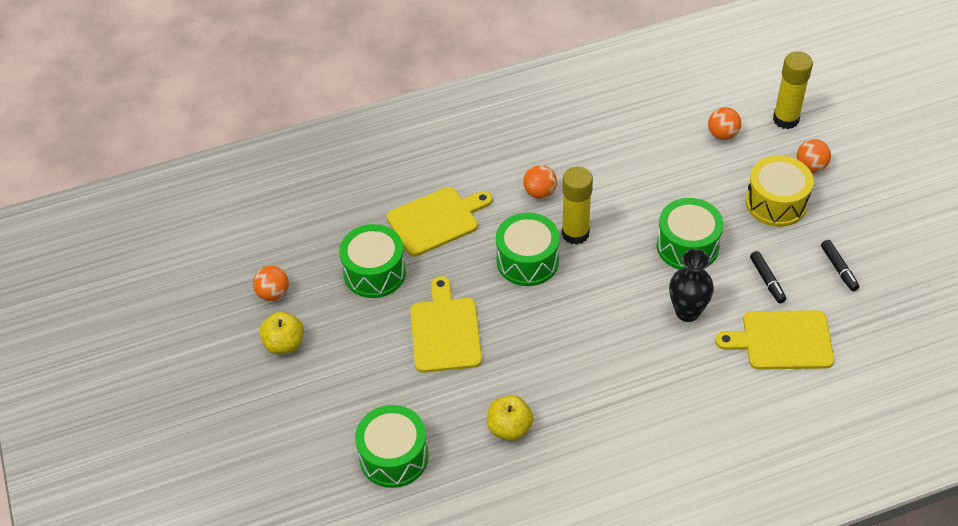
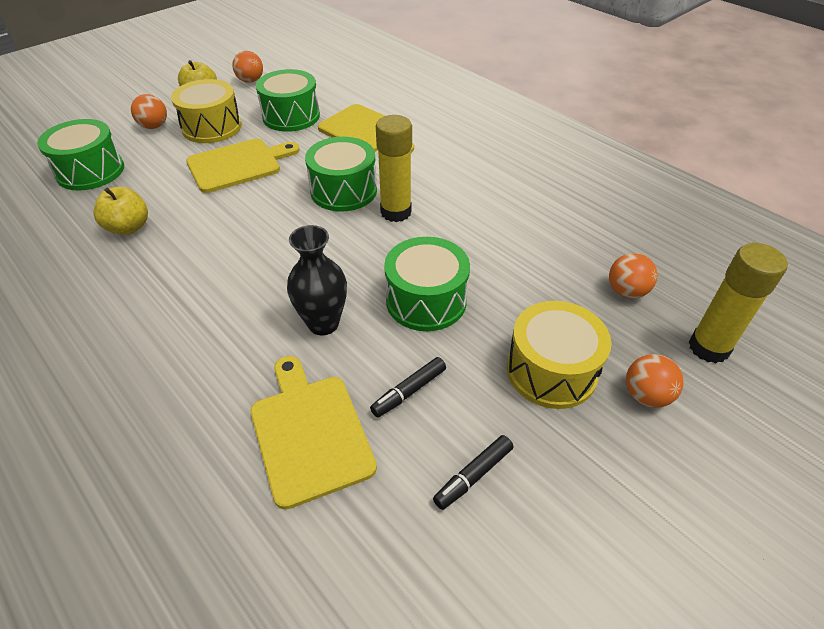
camera: 65 degrees right, 5 degrees down
orange ball [523,165,557,199] -> orange ball moved to [131,94,167,129]
none -> yellow drum [171,79,242,143]

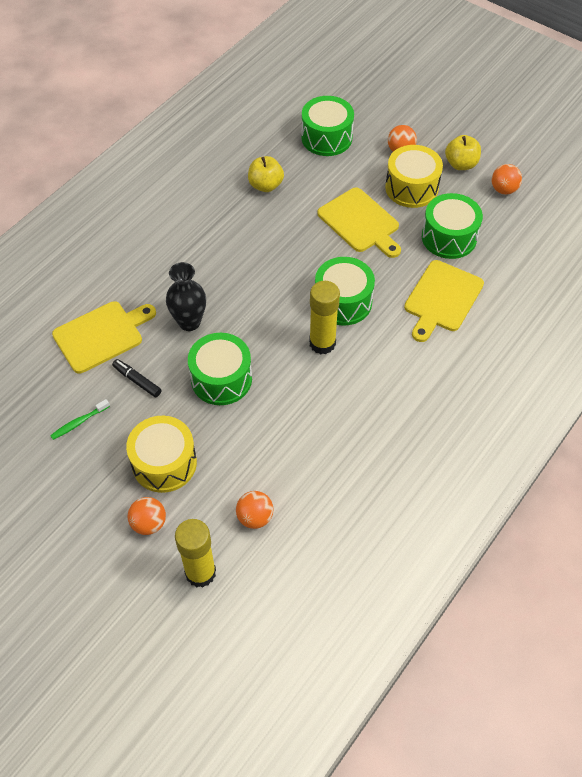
camera: 80 degrees right, 10 degrees up
black marker [433,435,513,510] -> green toothbrush [50,399,110,440]

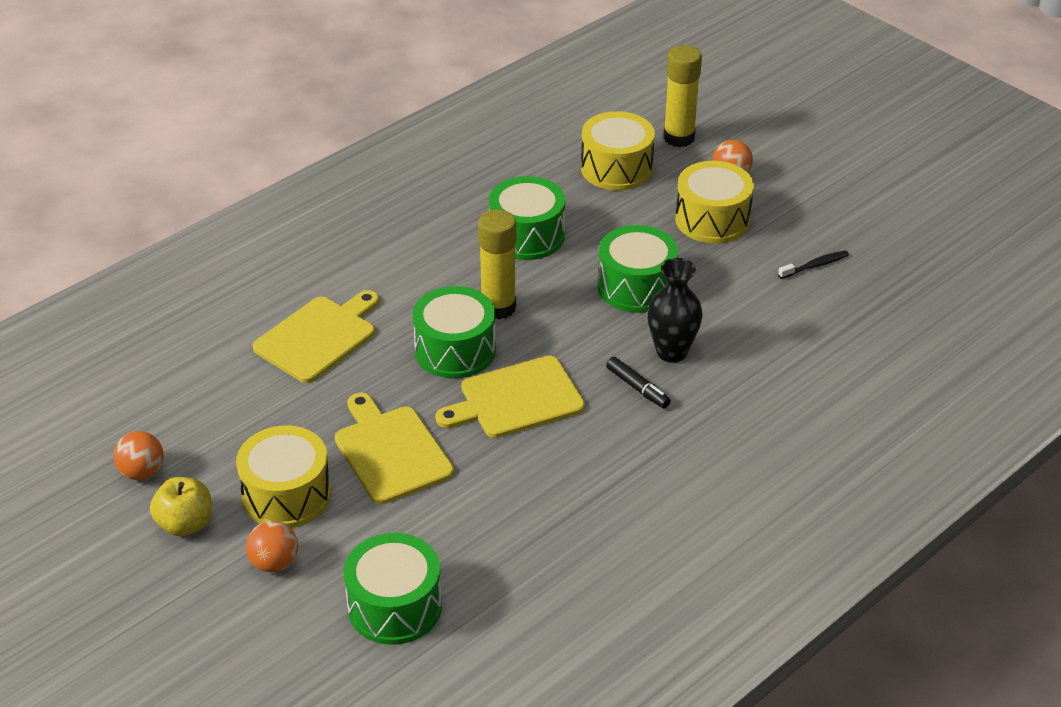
camera: 170 degrees left, 15 degrees down
green toothbrush [50,399,110,440] -> black toothbrush [778,250,849,279]
yellow cutting board [52,301,156,373] -> yellow cutting board moved to [435,356,585,438]
black marker [112,359,161,397] -> black marker moved to [606,357,671,408]
orange ball [236,491,274,529] -> yellow drum [581,111,655,190]
yellow apple [248,156,284,192] -> none
green drum [422,193,483,259] -> green drum moved to [489,176,565,260]

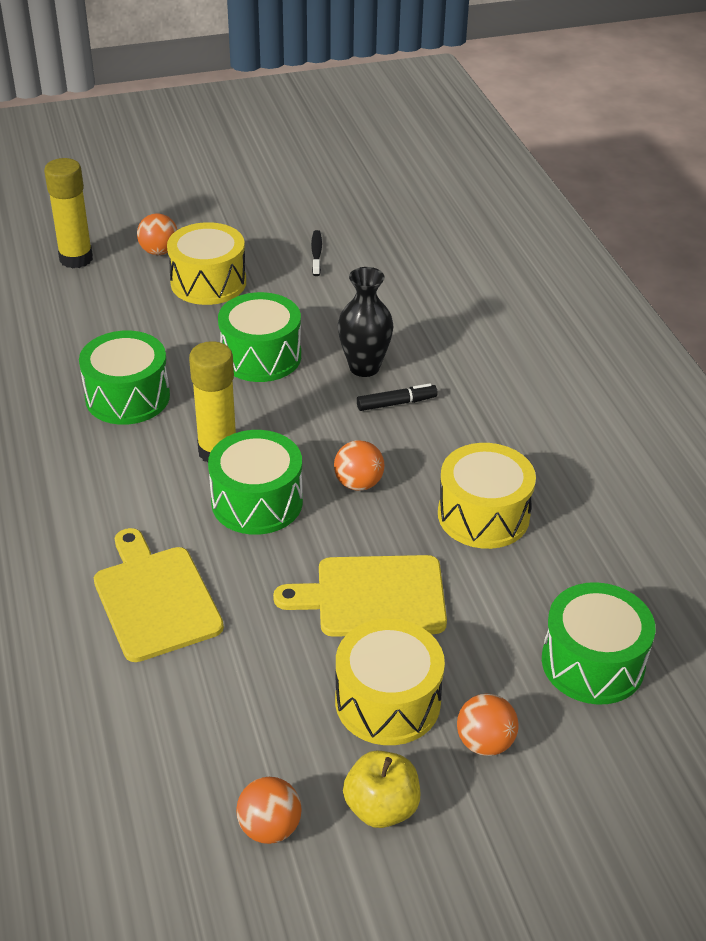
camera: 65 degrees left, 0 degrees up
yellow cutting board [435,356,585,438] -> orange ball [334,440,384,491]
yellow drum [581,111,655,190] -> yellow drum moved to [438,443,536,549]

